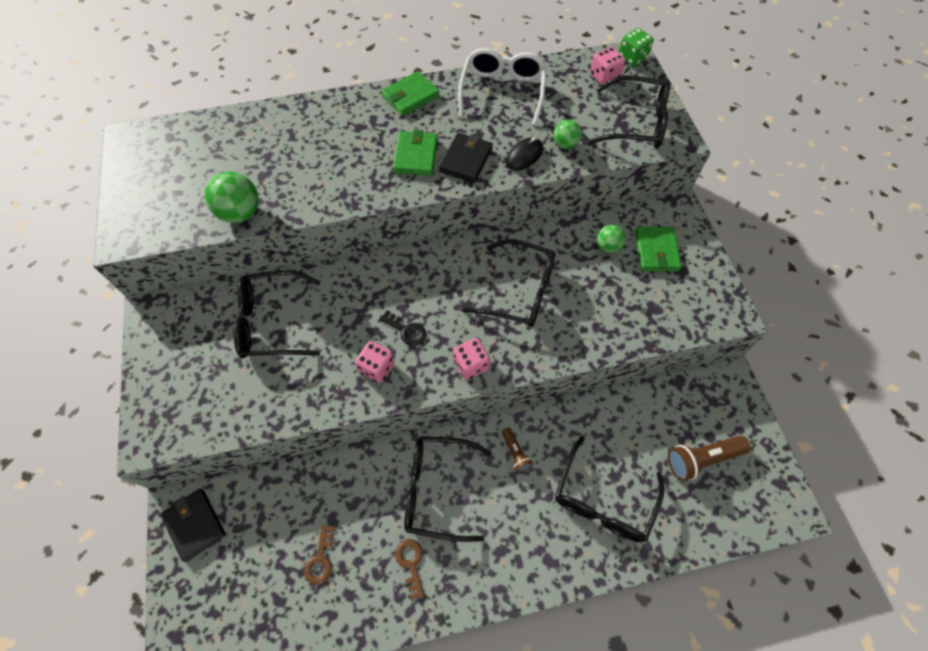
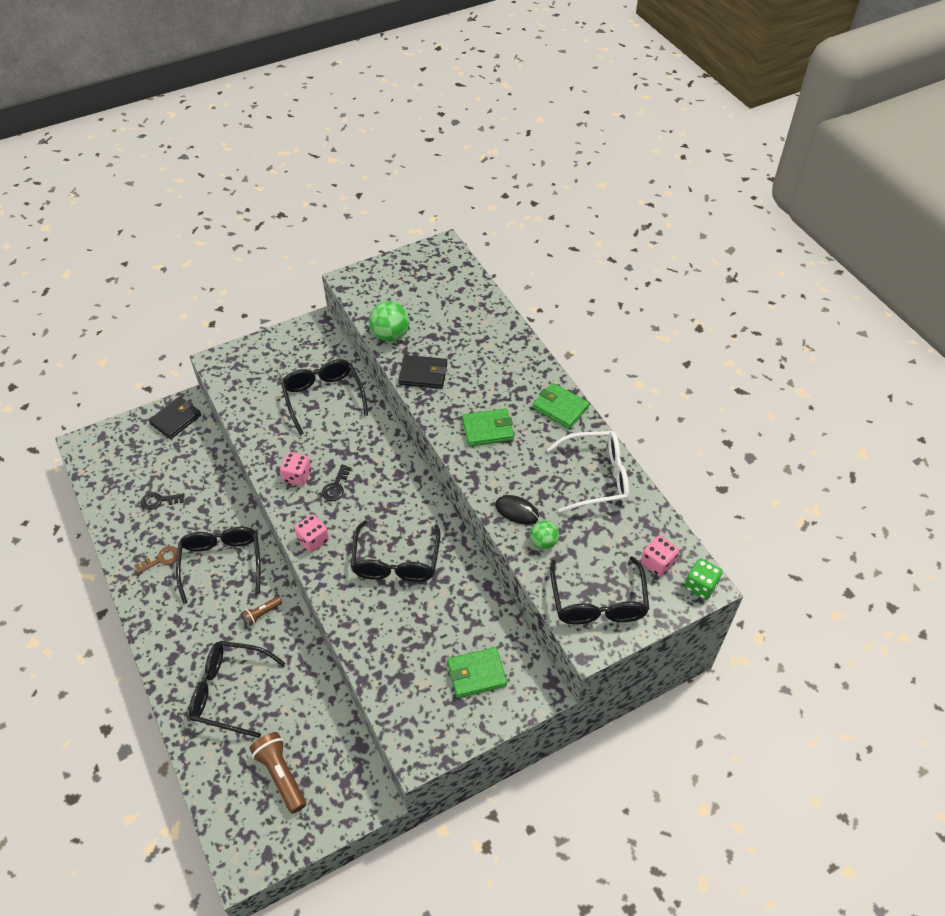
camera: 75 degrees right, 10 degrees down
brown key [304,525,335,585] -> black key [141,492,185,510]
black wallet [438,133,493,183] -> black wallet moved to [398,355,447,389]
green ball [597,225,626,253] -> none

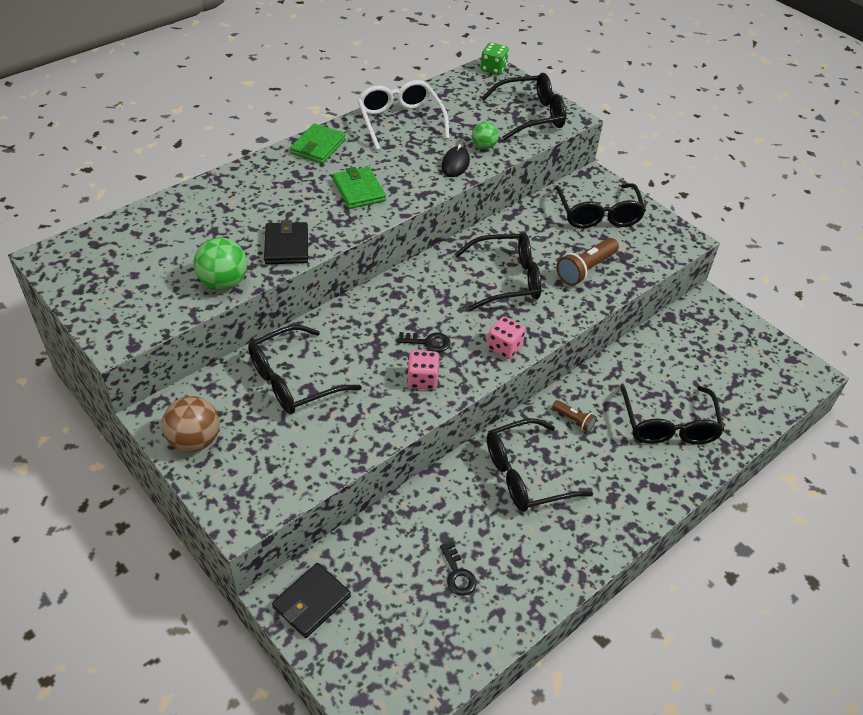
camera: 105 degrees left, 5 degrees down
brown key [135,546,178,574] -> none
black wallet [149,396,201,439] -> black wallet turned 75 degrees counterclockwise [272,563,351,638]
brown flashlight [250,732,306,814] -> brown flashlight moved to [556,238,619,286]
green wallet [447,647,507,698] -> black glasses [554,183,646,228]
pink dice [641,535,679,577] -> none
none -> brown ball [162,396,220,452]

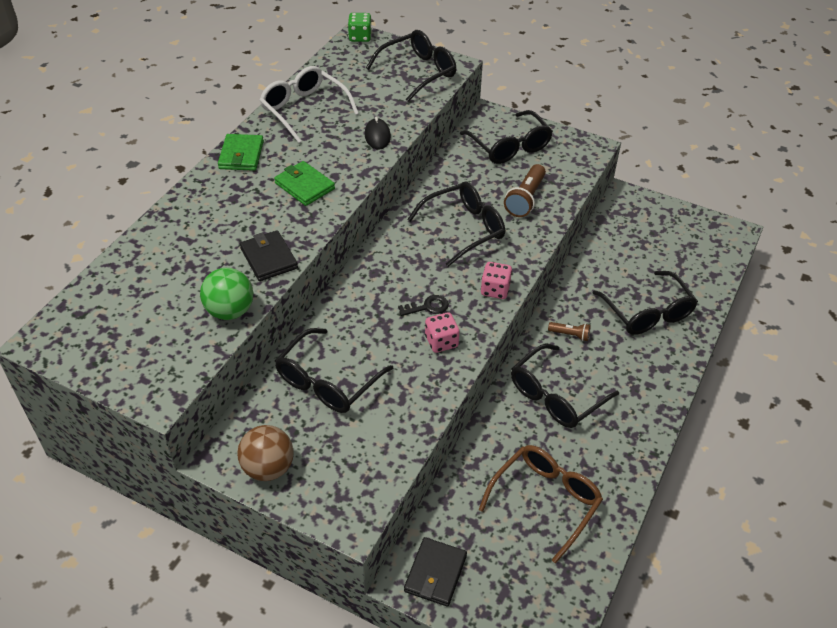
camera: 20 degrees left, 0 degrees up
black key [440,542,477,596] -> brown glasses [478,445,603,563]
green ball [472,122,499,149] -> none

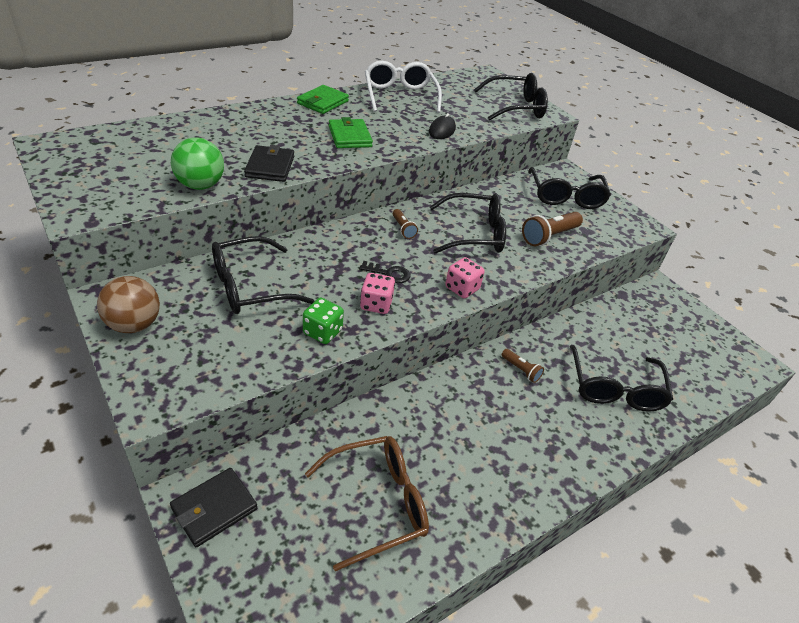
camera: 25 degrees right, 5 degrees down
green dice [348,13,372,42] -> green dice moved to [303,298,344,344]
black glasses [511,344,619,428] -> none
none -> brown flashlight [393,209,418,239]

